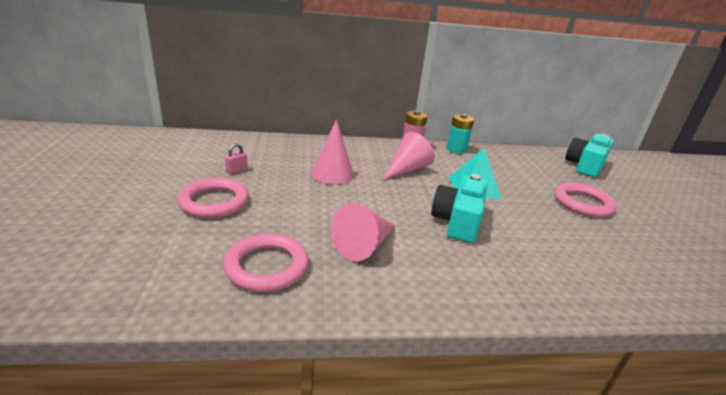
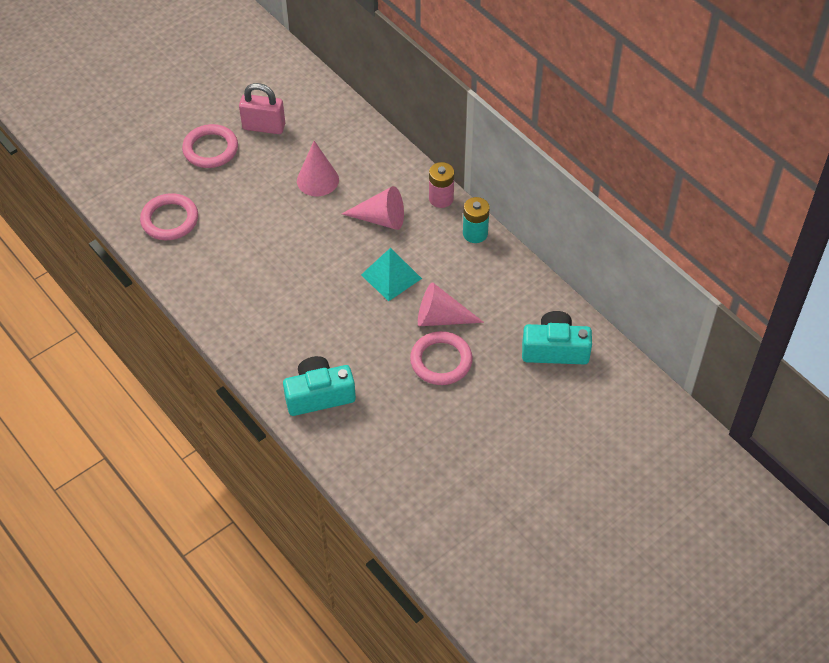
camera: 60 degrees right, 25 degrees up
pink padlock [225,143,248,174] -> pink padlock [239,83,285,134], size x2.16
pink cone [331,203,395,261] -> pink cone moved to [418,282,484,326]
turquoise camera [431,174,488,243] -> turquoise camera moved to [283,356,356,416]

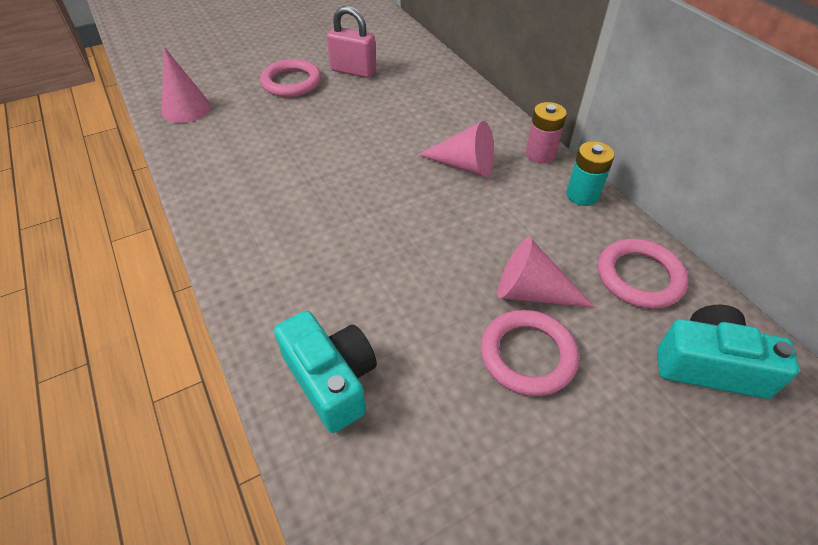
camera: 10 degrees right, 5 degrees down
pink ring [140,193,198,240] -> pink ring moved to [598,239,689,309]
turquoise camera [283,356,356,416] -> turquoise camera turned 60 degrees clockwise [274,311,377,433]
pink cone [297,141,339,196] -> pink cone moved to [162,47,211,123]
turquoise pyramid [361,248,422,301] -> none

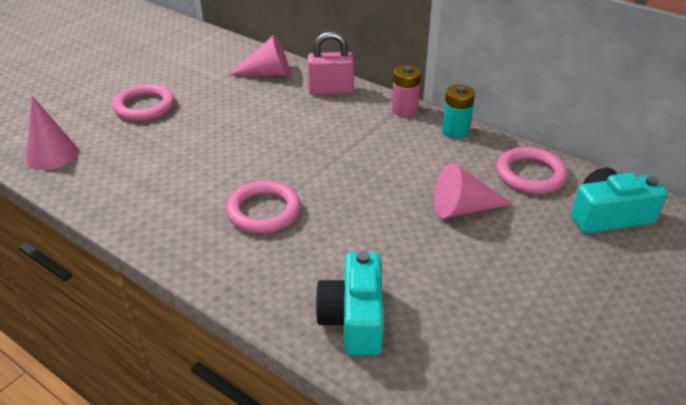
camera: 25 degrees left, 10 degrees down
turquoise camera [274,311,377,433] -> turquoise camera turned 120 degrees counterclockwise [315,251,384,355]
pink padlock [327,6,376,78] -> pink padlock moved to [307,31,354,95]
pink cone [418,121,494,177] -> pink cone moved to [229,35,290,76]
pink ring [481,310,579,396] -> pink ring moved to [226,181,301,234]

